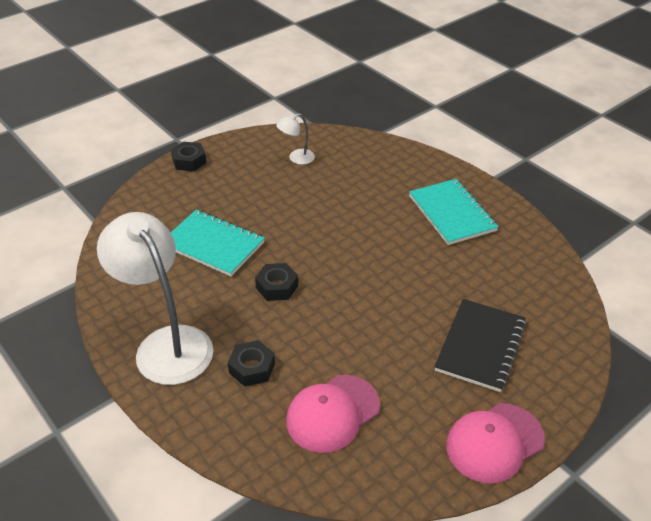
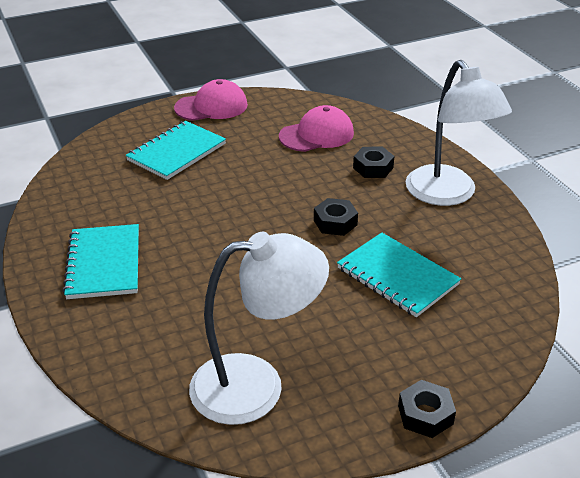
camera: 165 degrees left, 5 degrees down
white lamp [276,113,315,165] -> white lamp [189,232,329,425], size x2.28
black notebook [434,299,526,392] -> turquoise notebook [126,121,226,180]

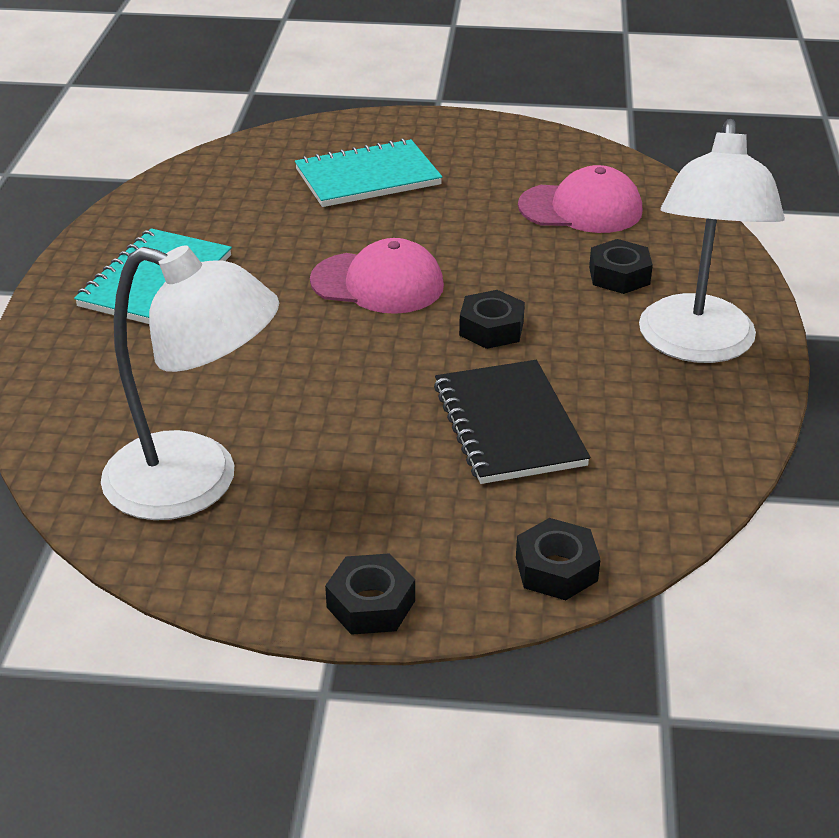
camera: 30 degrees right, 0 degrees up
pink cap [174,79,248,121] -> pink cap moved to [310,238,444,314]
turquoise notebook [337,233,461,317] -> black notebook [434,360,590,484]
none -> black nut [516,518,601,600]

